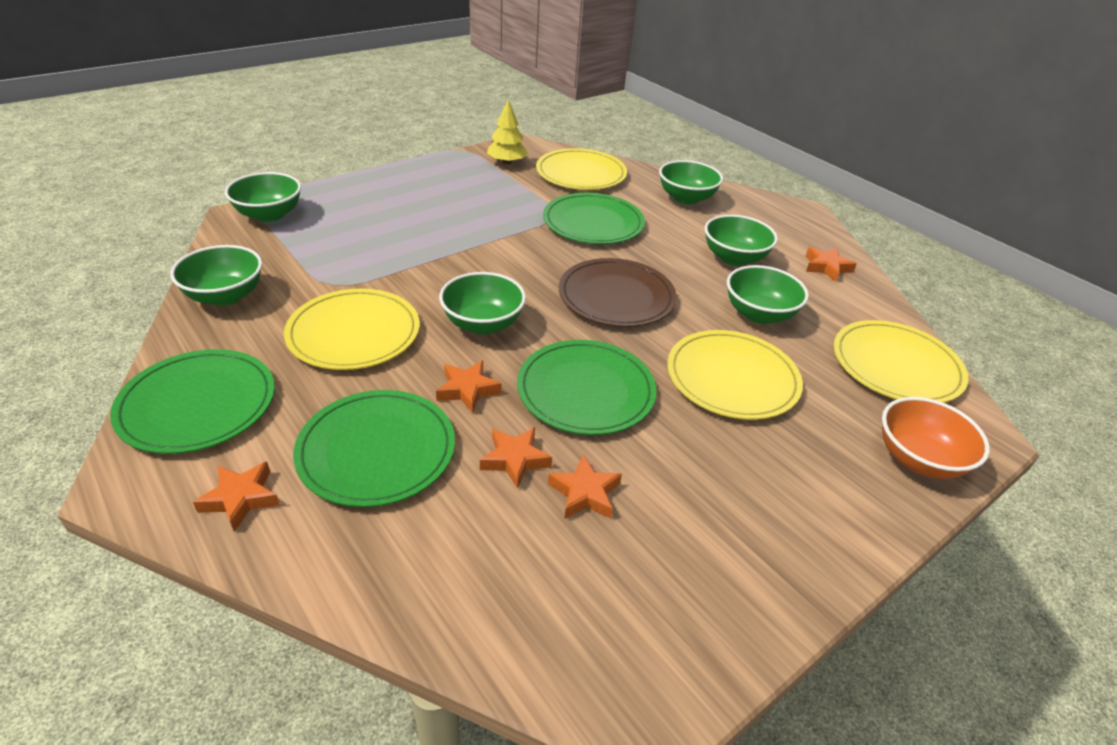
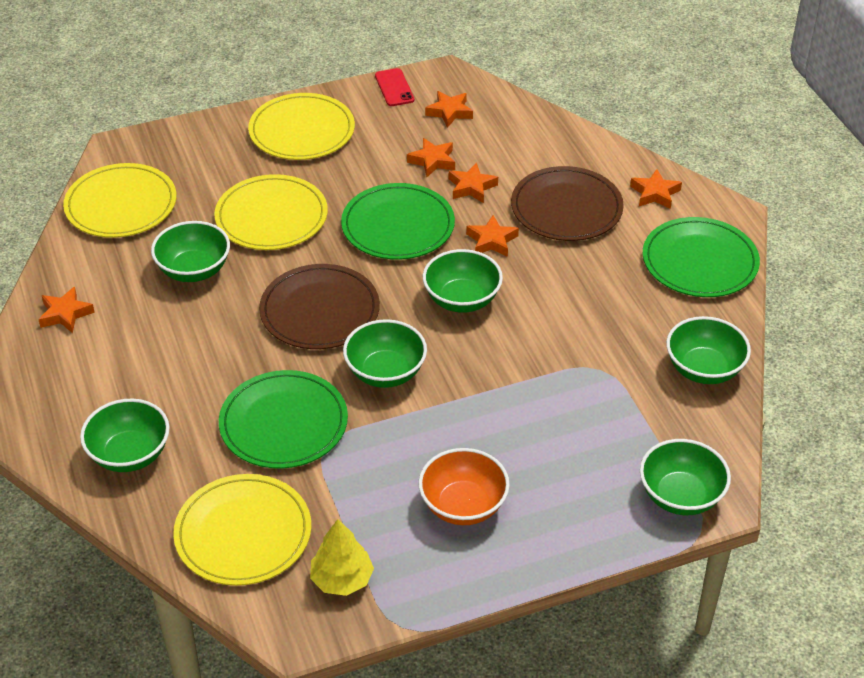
camera: 160 degrees left, 5 degrees up
yellow plate [284,288,420,370] -> yellow plate moved to [248,93,355,160]
green plate [293,390,455,507] -> brown plate [511,166,624,241]
green bowl [704,214,778,266] -> green bowl moved to [343,319,427,388]
orange bowl [882,397,990,479] -> orange bowl moved to [418,448,510,525]
none -> red phone [375,68,414,106]
none -> orange star [425,91,473,128]

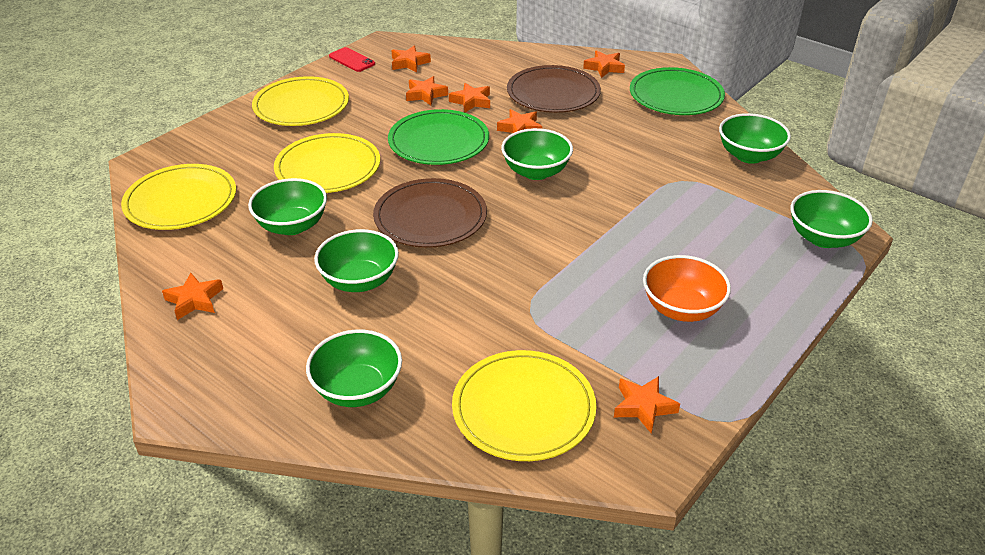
camera: 30 degrees left, 5 degrees down
green plate [219,370,348,469] -> none
yellow tree [310,519,374,596] -> orange star [614,376,680,434]
green bowl [343,319,427,388] -> green bowl moved to [314,229,399,292]

